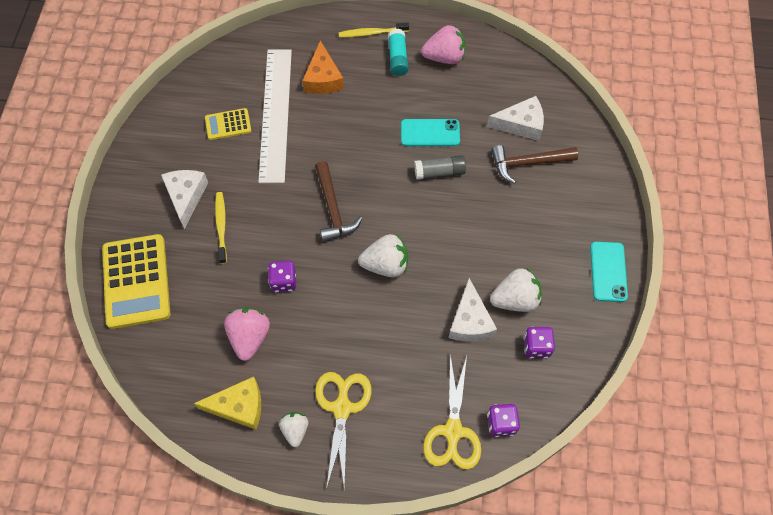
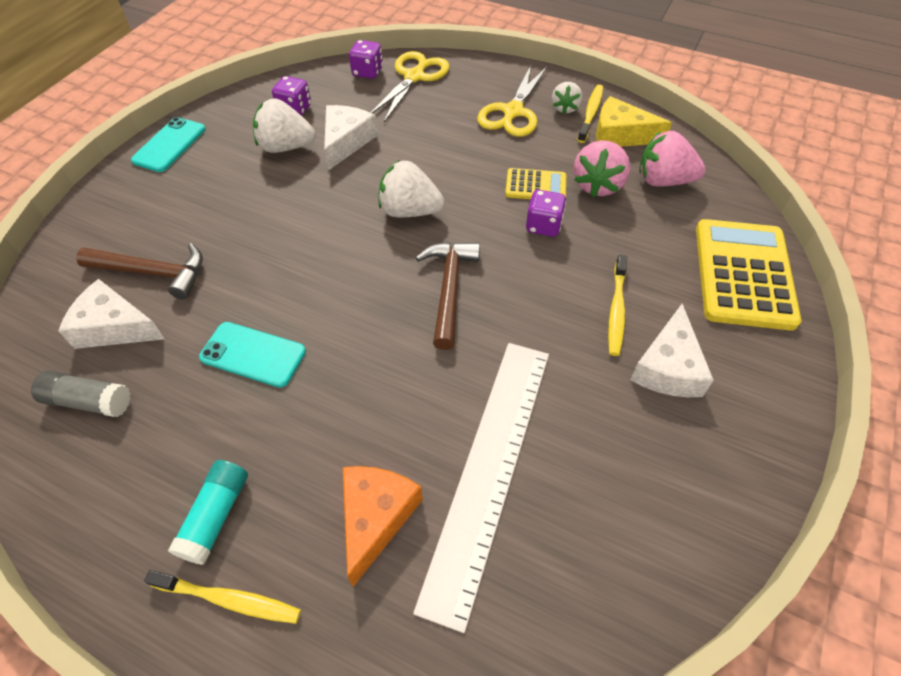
camera: 160 degrees left, 10 degrees down
yellow calculator [205,108,251,140] -> yellow calculator moved to [505,168,566,199]
grey glue stick [414,155,466,180] -> grey glue stick moved to [31,371,130,417]
pink strawberry [421,25,465,64] -> pink strawberry moved to [639,131,706,187]
none -> yellow toothbrush [577,85,603,143]

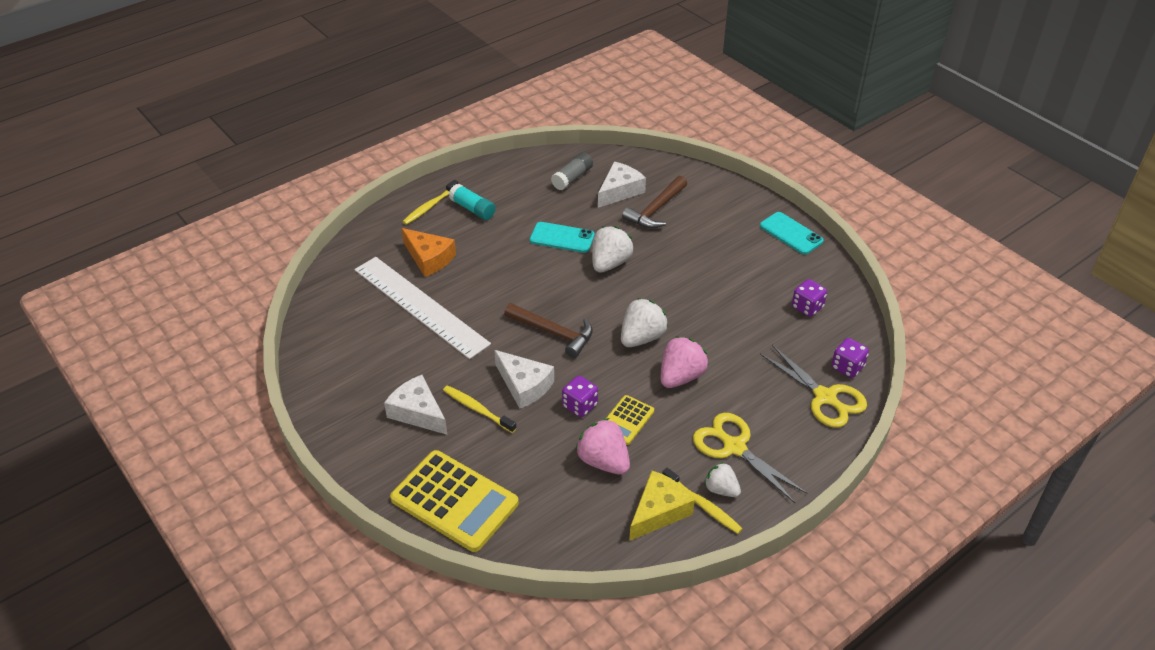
camera: 115 degrees right, 10 degrees down
turquoise phone [199,322,306,388] -> turquoise phone turned 60 degrees clockwise [530,222,595,253]
white strawberry [253,98,316,153] -> white strawberry moved to [592,226,634,273]
white cheese [324,105,378,170] -> white cheese moved to [494,350,554,409]
pink strawberry [639,131,706,187] -> pink strawberry moved to [661,336,708,388]

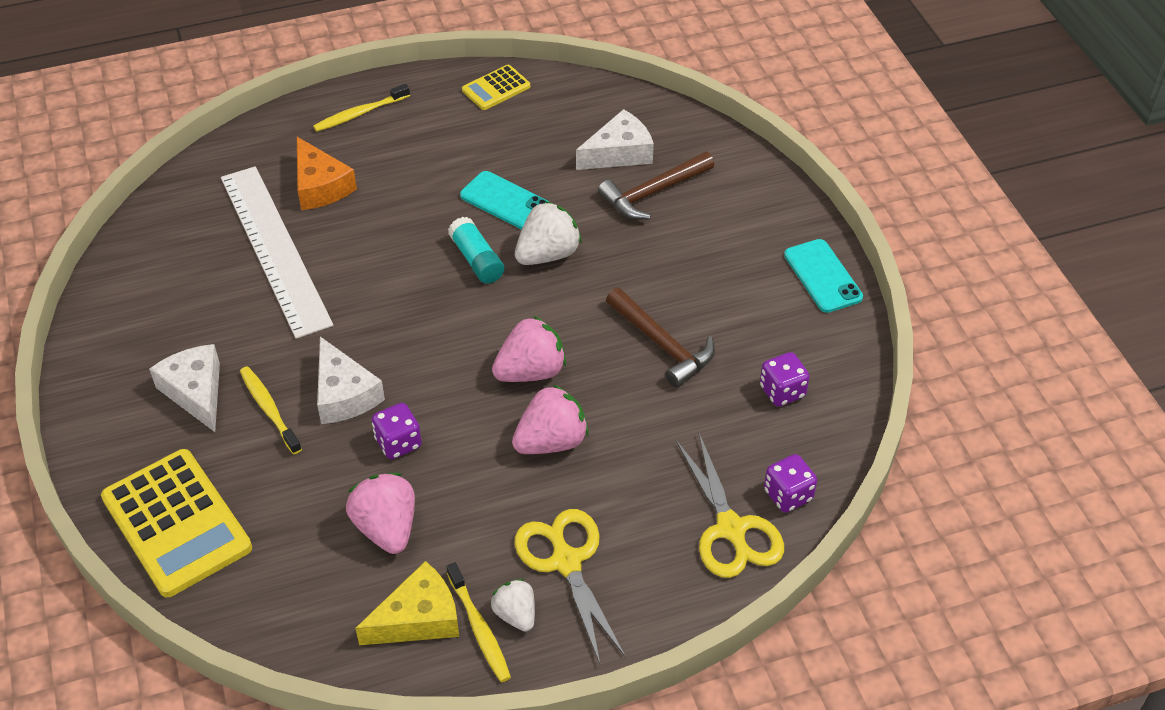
camera: 20 degrees right, 5 degrees up
turquoise glue stick [449,184,496,220] -> turquoise glue stick moved to [448,217,504,284]
brown hammer [504,303,593,358] -> brown hammer moved to [606,288,715,388]
grey glue stick [551,152,593,190] -> none
yellow calculator [606,395,654,445] -> yellow calculator moved to [462,65,530,110]
white strawberry [621,298,668,347] -> pink strawberry [492,316,566,382]

